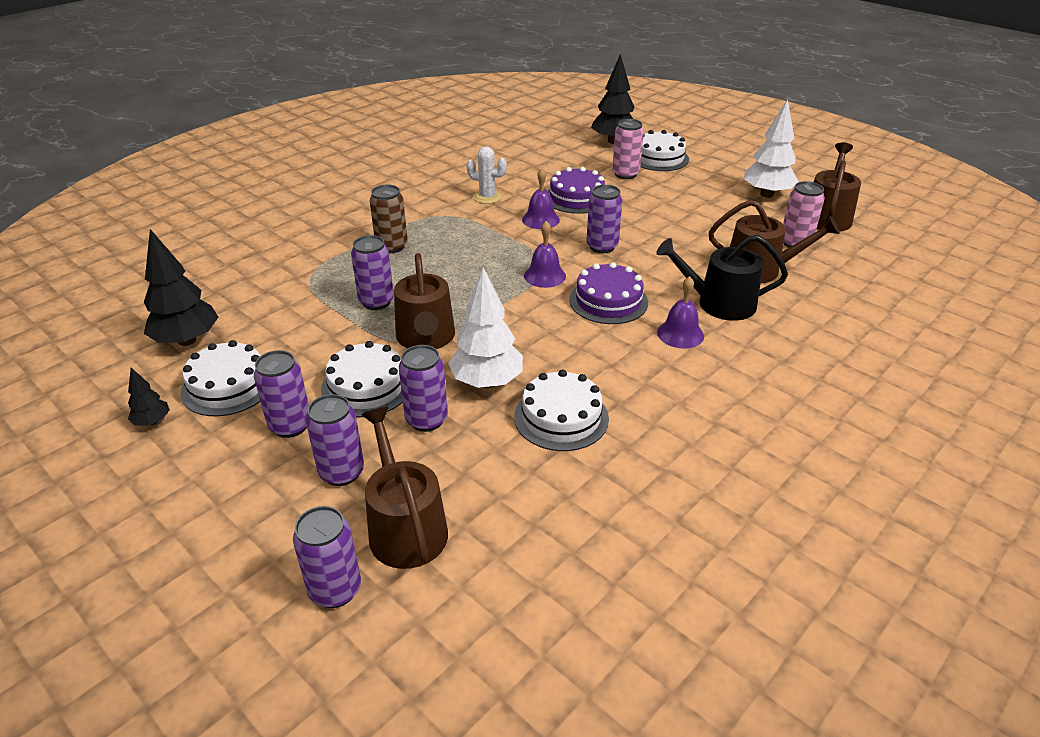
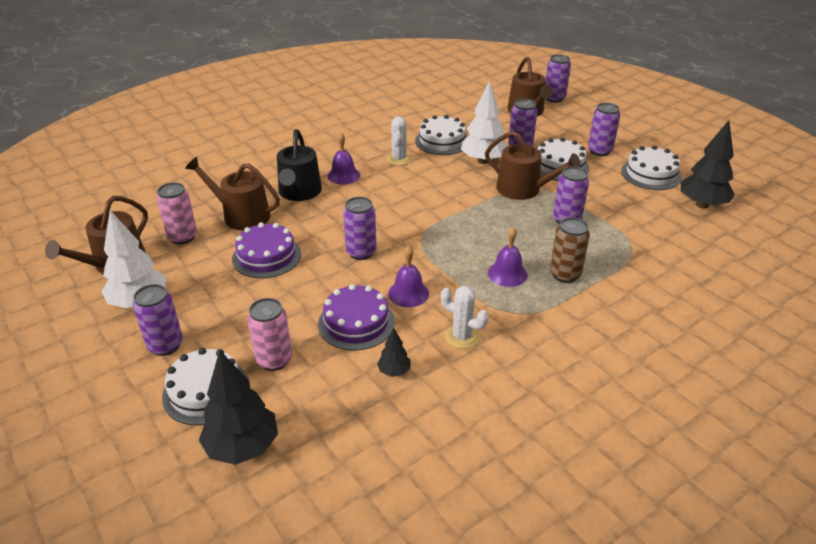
camera: 170 degrees left, 0 degrees up
black tree [128,368,170,425] -> black tree moved to [377,327,411,377]
purple can [306,394,364,486] -> purple can moved to [133,284,183,356]
brown watering can [394,253,455,349] -> brown watering can turned 120 degrees clockwise [485,131,581,200]
purple bell [524,221,566,288] -> purple bell moved to [488,227,527,287]
purple cake [569,262,648,324] -> purple cake moved to [232,222,301,278]
black watering can [656,235,788,321] -> black watering can turned 75 degrees clockwise [277,129,322,201]
none -> white cactus [386,116,412,166]

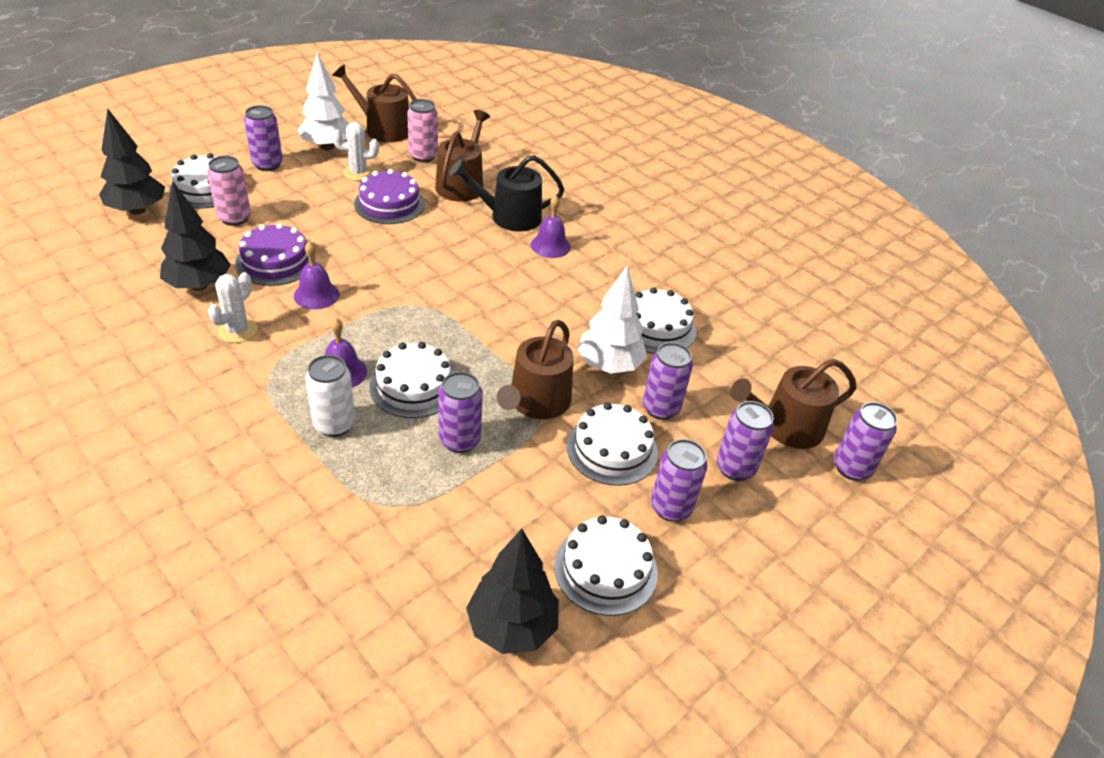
camera: 80 degrees right, 5 degrees up
purple can [343,197,377,260] -> purple can moved to [717,401,774,481]
black tree [377,327,411,377] -> black tree [160,181,231,291], size x2.02
white cactus [386,116,412,166] -> white cactus moved to [332,122,379,181]
brown can [550,217,590,283] -> white can [305,355,355,437]
none -> white cake [369,342,454,418]

